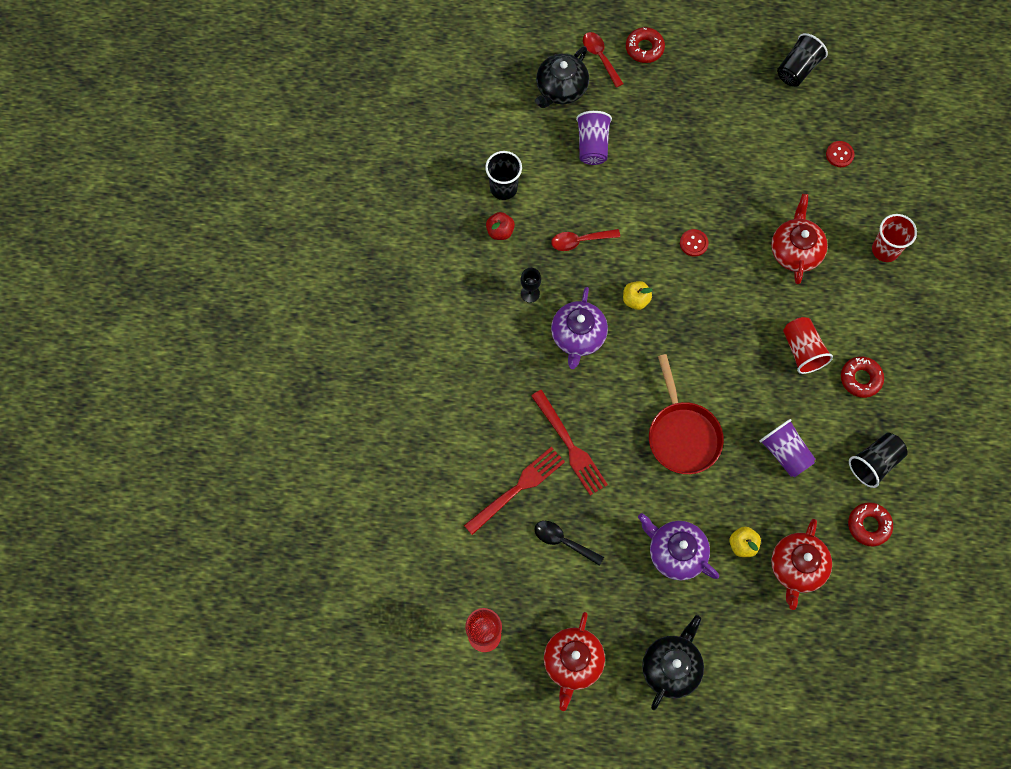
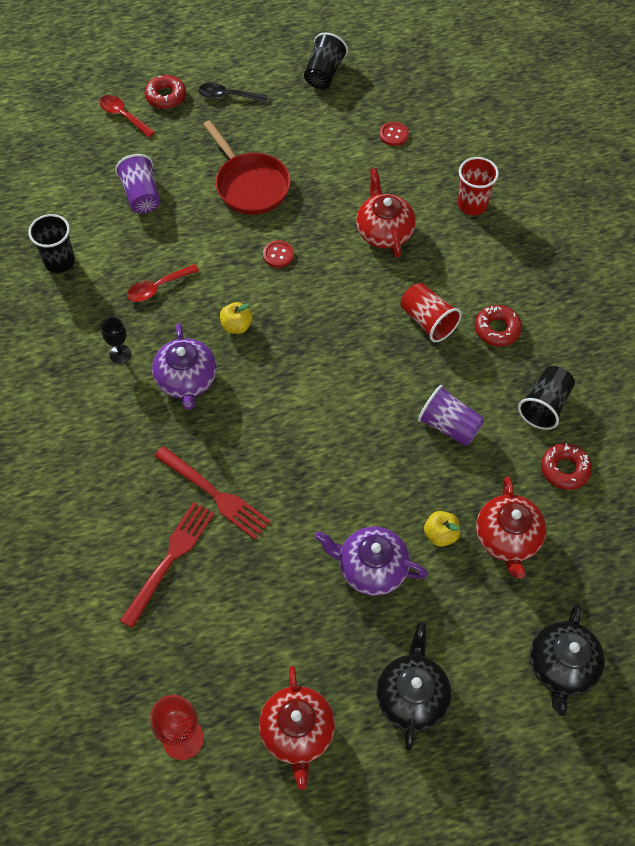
camera: 20 degrees left, 10 degrees down
red apple [486,212,515,240] -> none
black spoon [534,521,604,566] -> black spoon moved to [198,83,268,102]
black teapot [535,46,589,108] -> black teapot moved to [530,603,605,716]
red pan [649,354,724,474] -> red pan moved to [203,120,291,215]

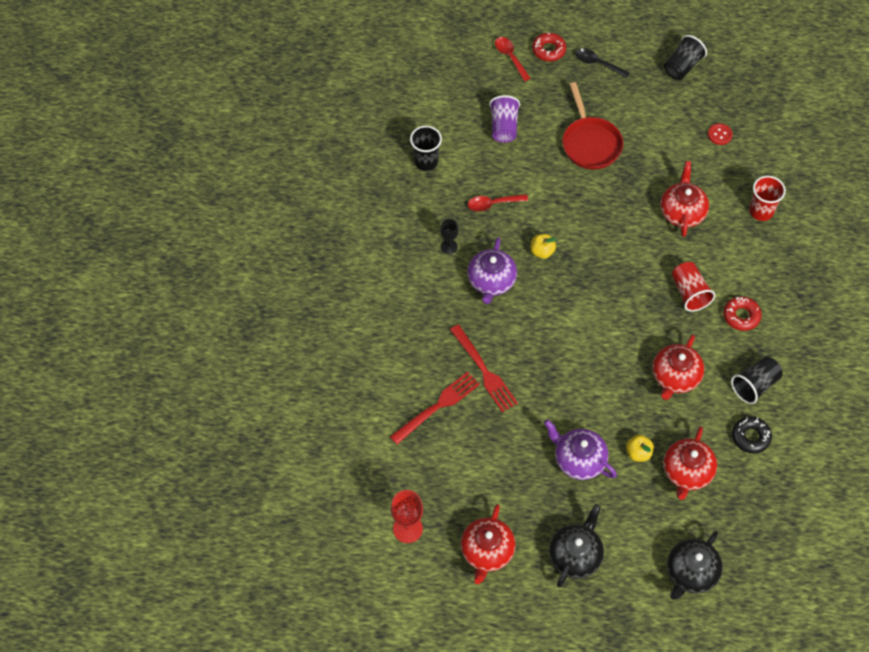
camera: 20 degrees right, 0 degrees up
red button [263,240,294,268] -> none
purple cup [418,385,484,446] -> red teapot [652,334,704,400]
red donut [541,443,592,490] -> black donut [732,416,772,454]

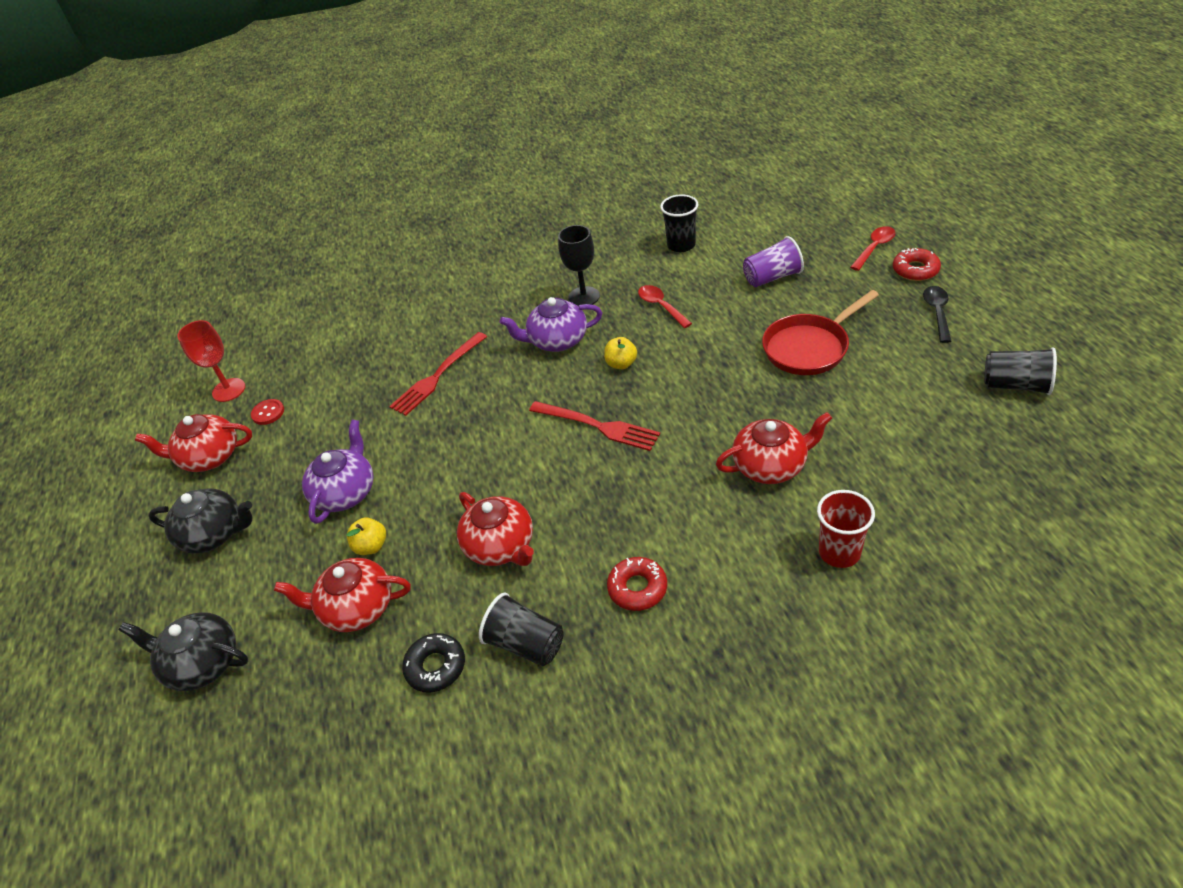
camera: 75 degrees right, 15 degrees down
red fork [390,372,480,444] -> red fork moved to [529,401,660,451]
black goblet [440,219,459,254] -> black goblet [558,225,600,306], size x1.59
red teapot [652,334,704,400] -> red teapot turned 135 degrees counterclockwise [457,492,534,566]
red cup [672,262,715,312] -> none
red button [708,123,733,145] -> red button moved to [251,399,284,425]

